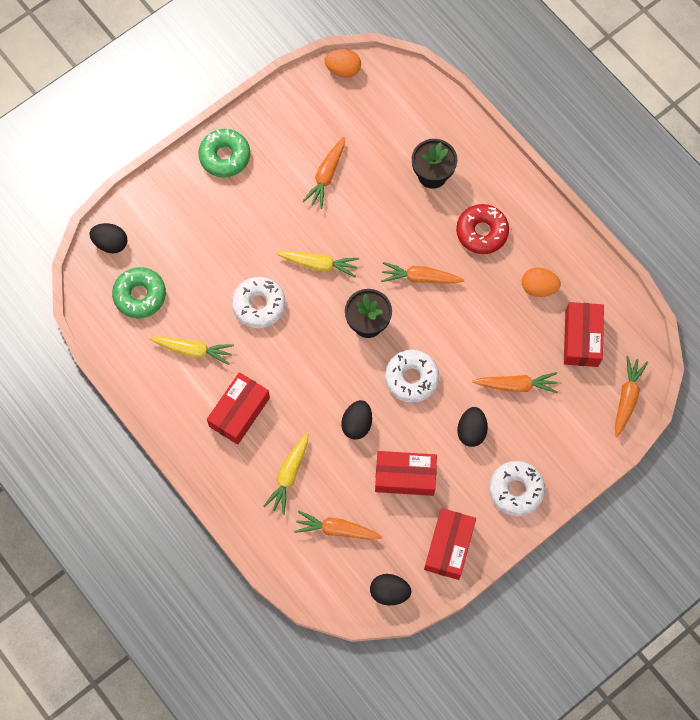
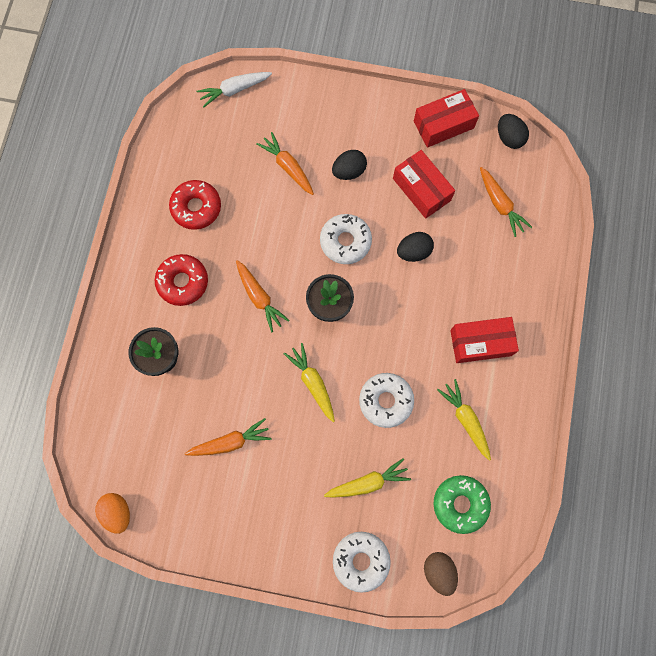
camera: 130 degrees left, 5 degrees up
black egg [89,223,127,253] -> brown egg [424,552,458,596]
green donut [198,129,250,178] -> none
yellow carrot [263,433,308,515] -> yellow carrot moved to [324,458,411,498]
white donut [489,461,545,516] -> white donut moved to [333,532,391,593]
orange egg [522,268,561,297] -> red donut [169,180,221,230]
red box [564,302,604,367] -> none
orange carrot [615,356,648,437] -> white carrot [196,72,272,107]

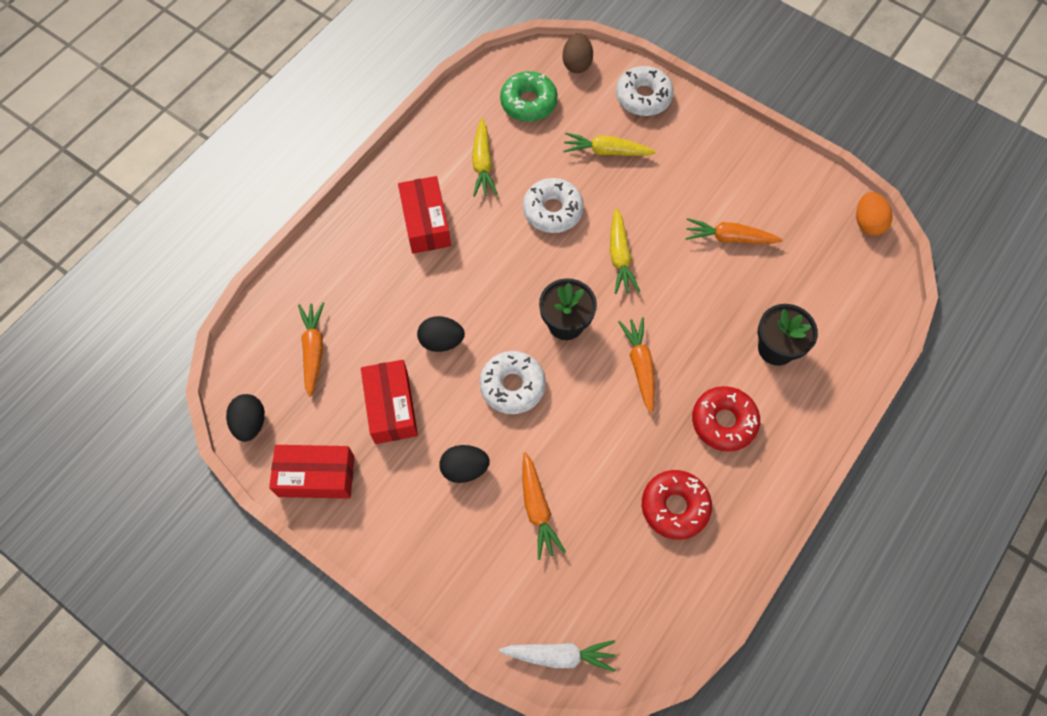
camera: 155 degrees left, 10 degrees down
red box [450,317,519,363] -> red box turned 60 degrees clockwise [398,176,451,254]

